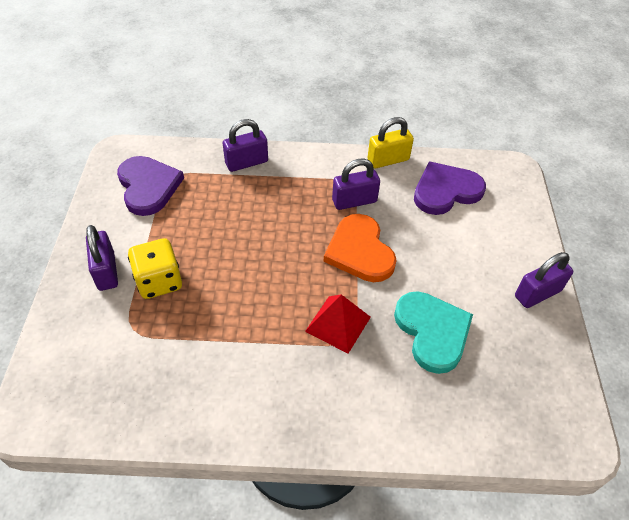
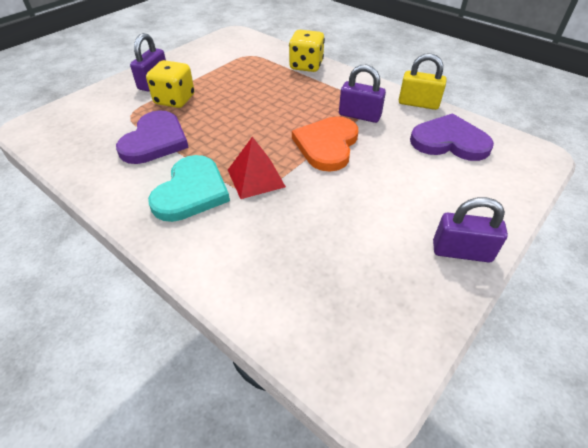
camera: 40 degrees right, 5 degrees down
purple heart [117,156,184,216] -> purple heart moved to [116,110,189,164]
purple padlock [223,119,268,172] -> yellow dice [289,30,325,72]
turquoise heart [394,291,473,374] -> turquoise heart moved to [148,155,230,222]

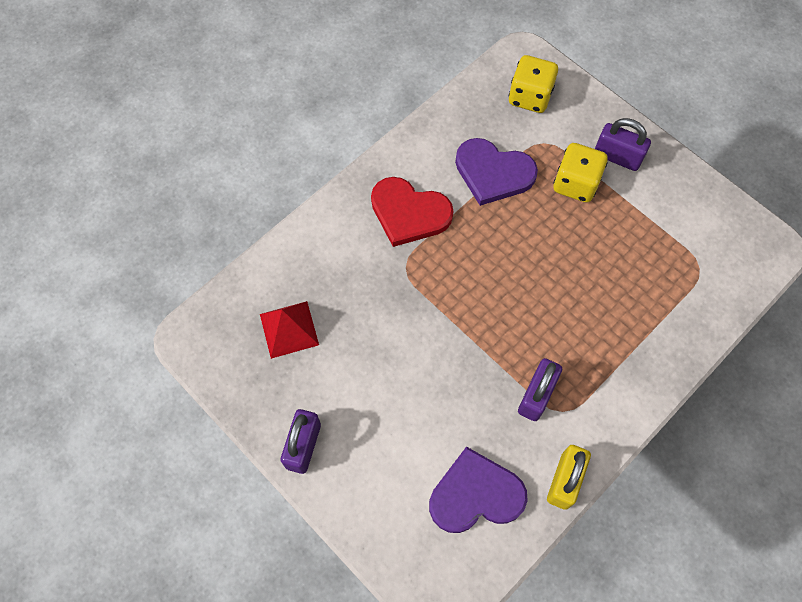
camera: 95 degrees right, 20 degrees up
turquoise heart [148,155,230,222] -> red heart [371,177,454,247]
red pyramid [228,137,286,199] -> red pyramid moved to [260,301,319,359]
yellow dice [289,30,325,72] -> yellow dice moved to [509,55,558,113]
orange heart [292,116,358,172] -> none
purple heart [410,113,494,161] -> purple heart turned 120 degrees counterclockwise [429,447,528,533]

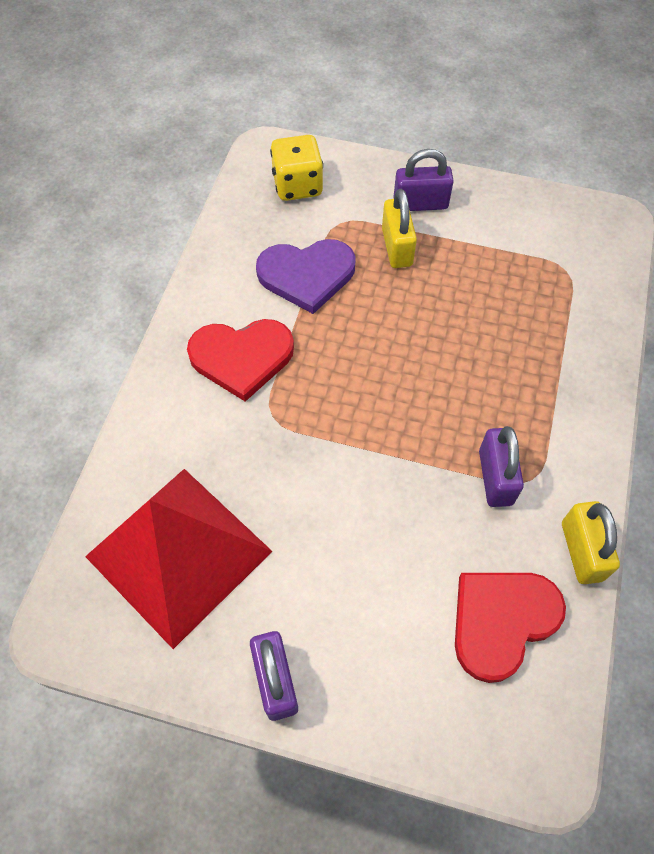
camera: 30 degrees left, 5 degrees down
red pyramid [260,301,319,359] -> red pyramid [85,469,272,649], size x2.02
purple heart [429,447,528,533] -> red heart [455,573,566,683]
yellow dice [554,143,608,203] -> yellow padlock [382,189,417,268]

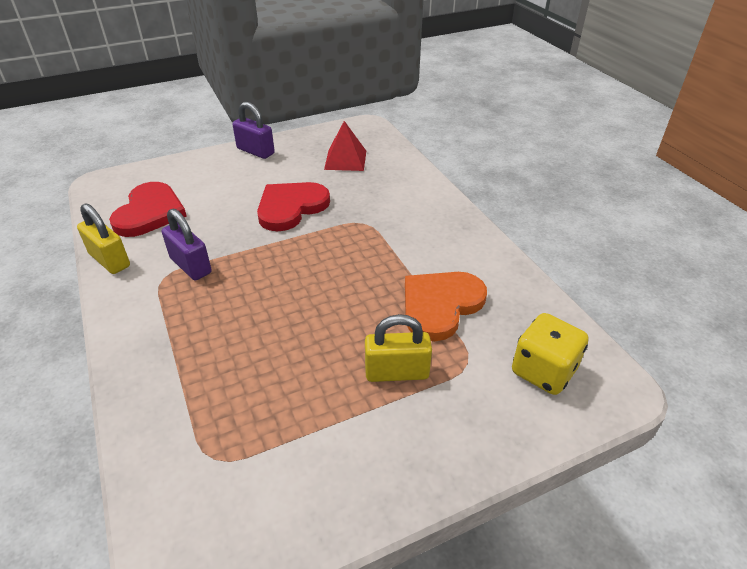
camera: 140 degrees right, 20 degrees down
red pyramid [85,469,272,649] -> red pyramid [324,121,366,171], size x0.49
red heart [187,319,294,402] -> red heart moved to [257,182,330,231]
purple heart [256,239,356,314] -> orange heart [405,272,487,341]
yellow padlock [382,189,417,268] -> yellow padlock turned 45 degrees counterclockwise [365,314,432,382]
purple padlock [394,149,454,211] -> none

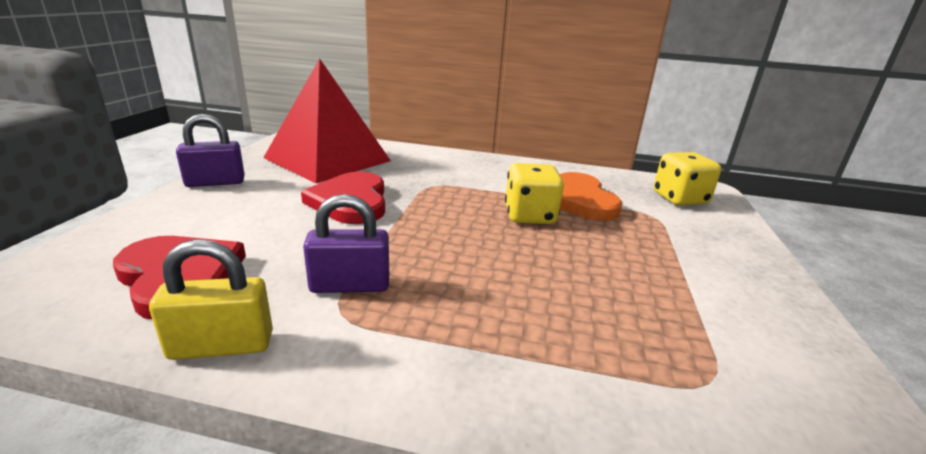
camera: 55 degrees left, 15 degrees down
red pyramid [324,121,366,171] -> red pyramid [263,58,391,183], size x2.02
yellow padlock [365,314,432,382] -> none
none -> yellow dice [505,163,564,224]

